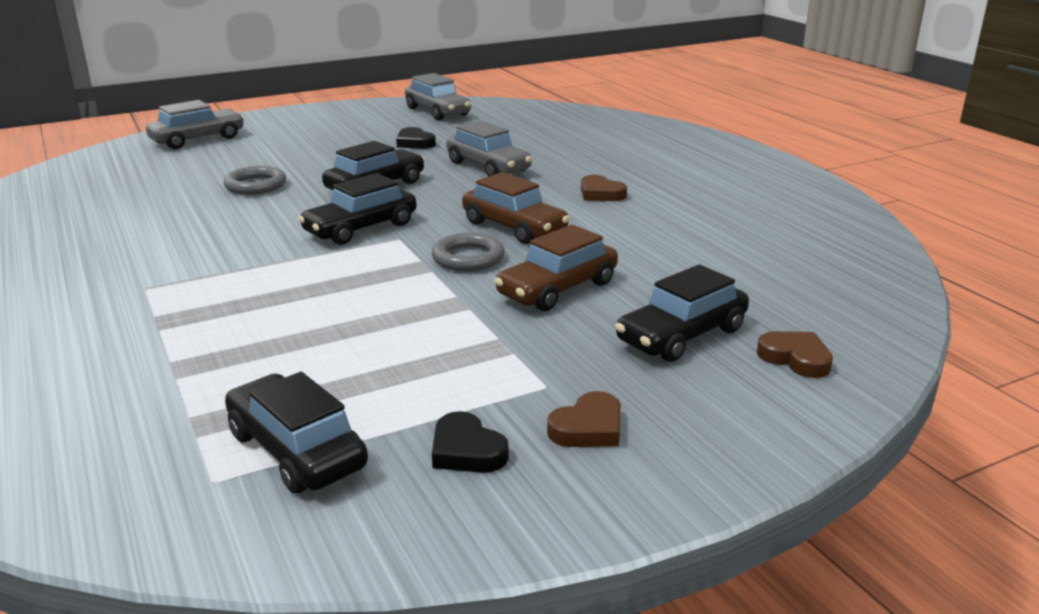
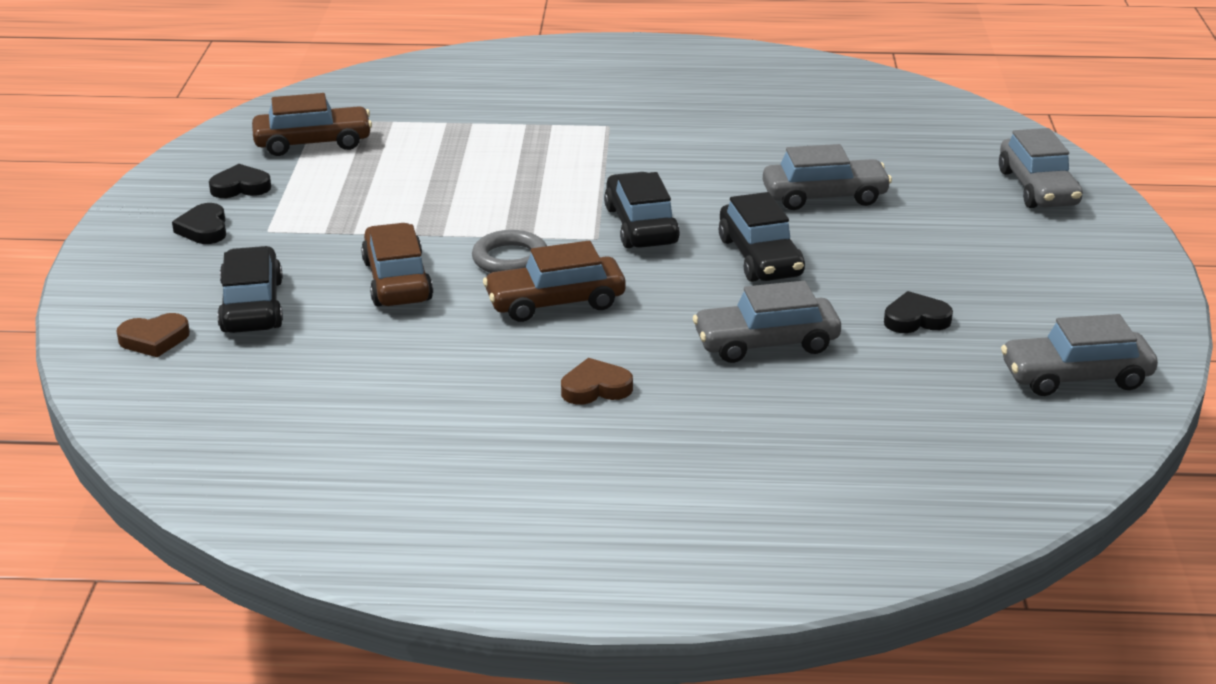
camera: 120 degrees right, 5 degrees up
grey ring [224,166,286,195] -> grey car [763,144,892,210]
black car [225,372,368,494] -> brown car [252,93,372,156]
brown heart [547,391,621,447] -> black heart [172,203,226,244]

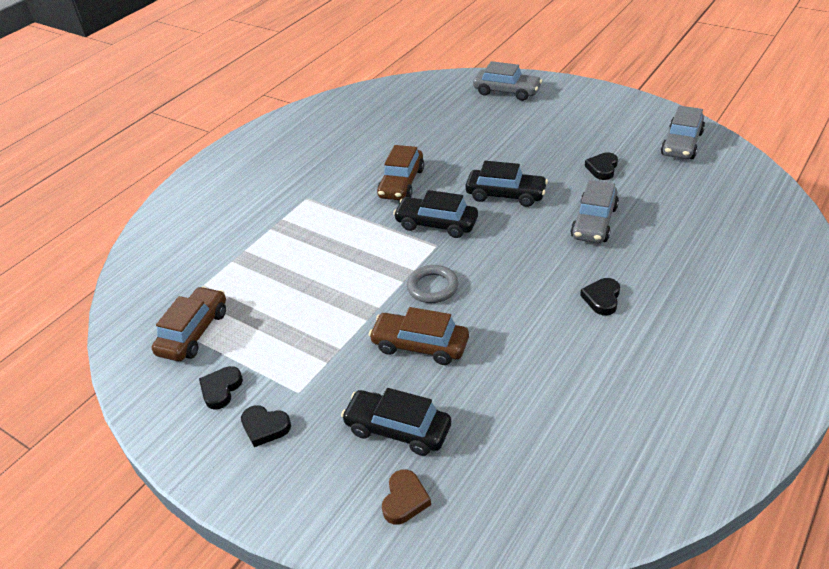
camera: 55 degrees left, 10 degrees up
brown car [483,241,626,322] -> brown car moved to [377,145,424,200]
brown heart [561,358,633,405] -> black heart [580,278,620,315]
grey car [763,144,892,210] -> none

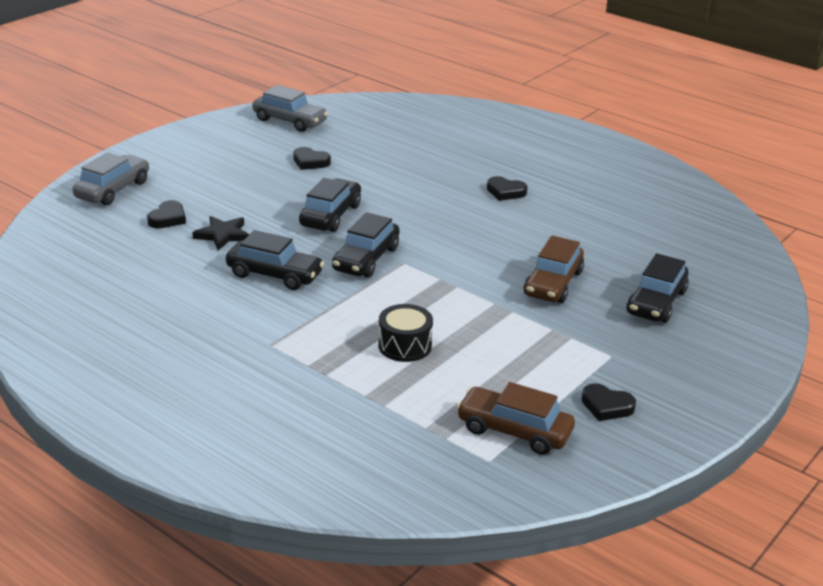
camera: 90 degrees left, 10 degrees down
black heart [241,405,291,447] -> black heart moved to [147,200,186,228]
brown car [377,145,424,200] -> black car [226,230,324,290]
brown heart [382,469,431,525] -> none
grey ring [407,265,459,303] -> none
grey car [571,180,619,243] -> none
none -> black star [192,216,249,250]
none -> black drum [378,304,433,362]

